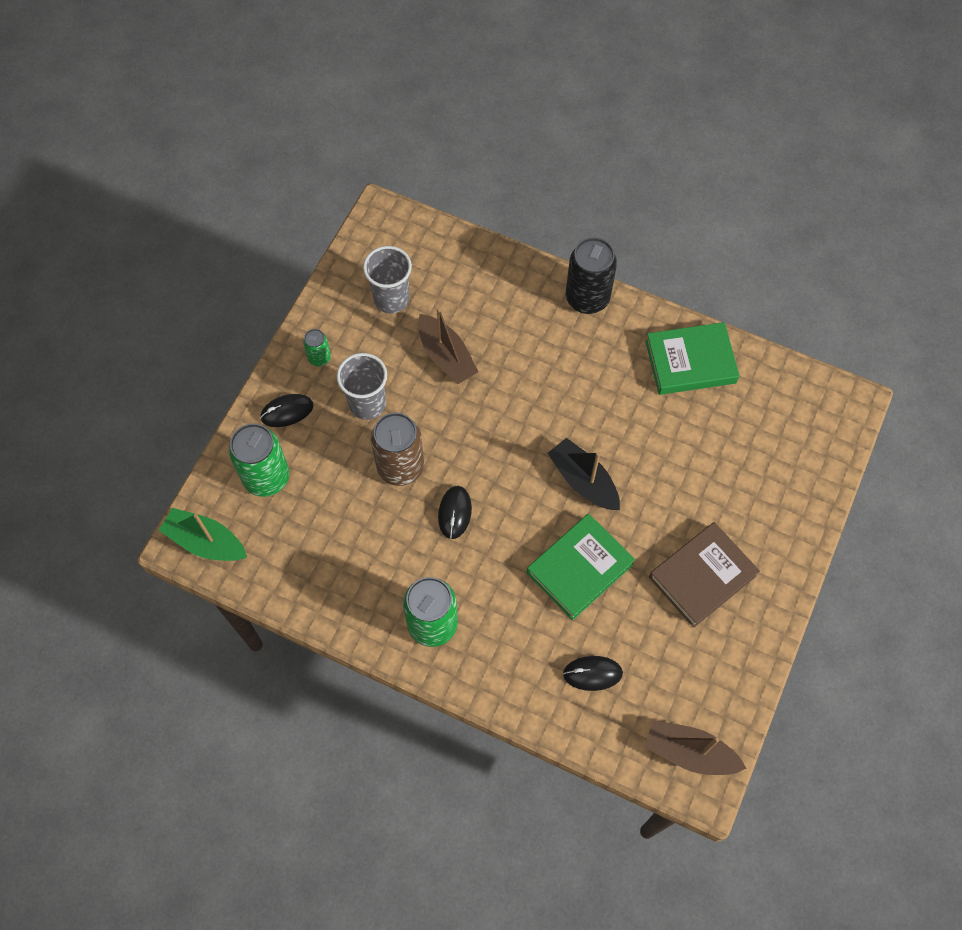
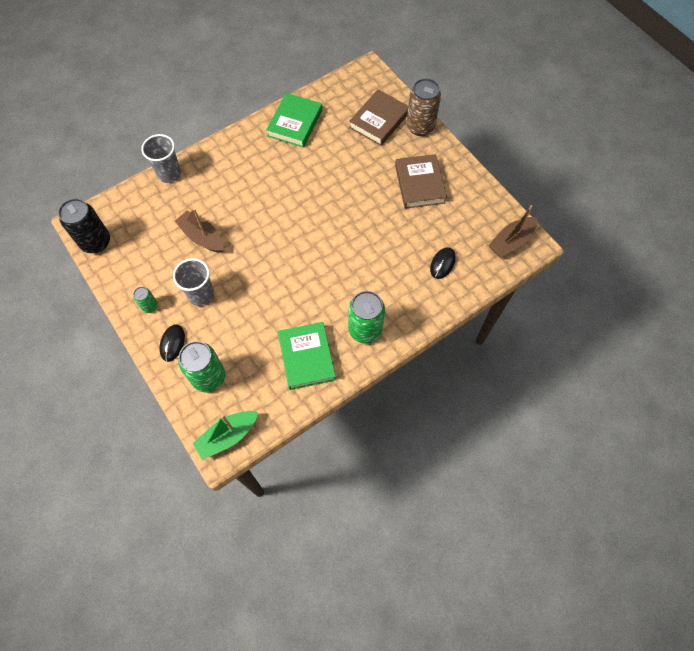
camera: 60 degrees left, 0 degrees up
grey cup [363,246,412,313] -> grey cup moved to [141,134,181,183]
brown can [371,413,424,486] -> brown can moved to [406,78,441,136]
brown boat [418,306,478,384] -> brown boat turned 135 degrees counterclockwise [175,208,223,253]
black mouse [438,486,472,539] -> none
green book [527,514,635,620] -> green book moved to [278,322,336,390]
black boat [547,438,620,510] -> none
black can [566,237,617,314] -> black can moved to [58,198,110,253]
none -> brown book [349,89,408,146]

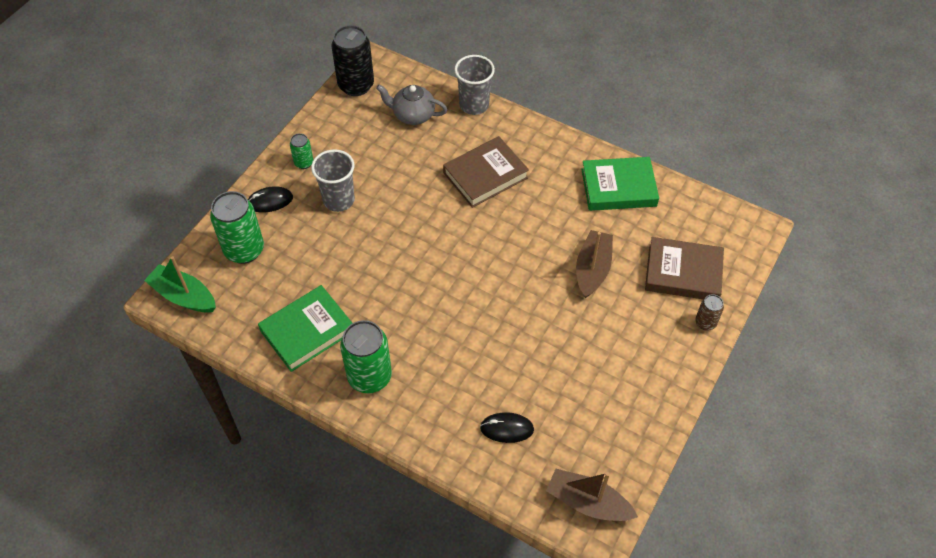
camera: 65 degrees right, 10 degrees down
brown boat [175,208,223,253] -> brown boat moved to [576,230,613,298]
brown book [395,154,447,209] -> brown book moved to [443,136,529,208]
brown can [406,78,441,136] -> brown can [695,294,724,330], size x0.51
none -> grey teapot [376,84,447,125]

